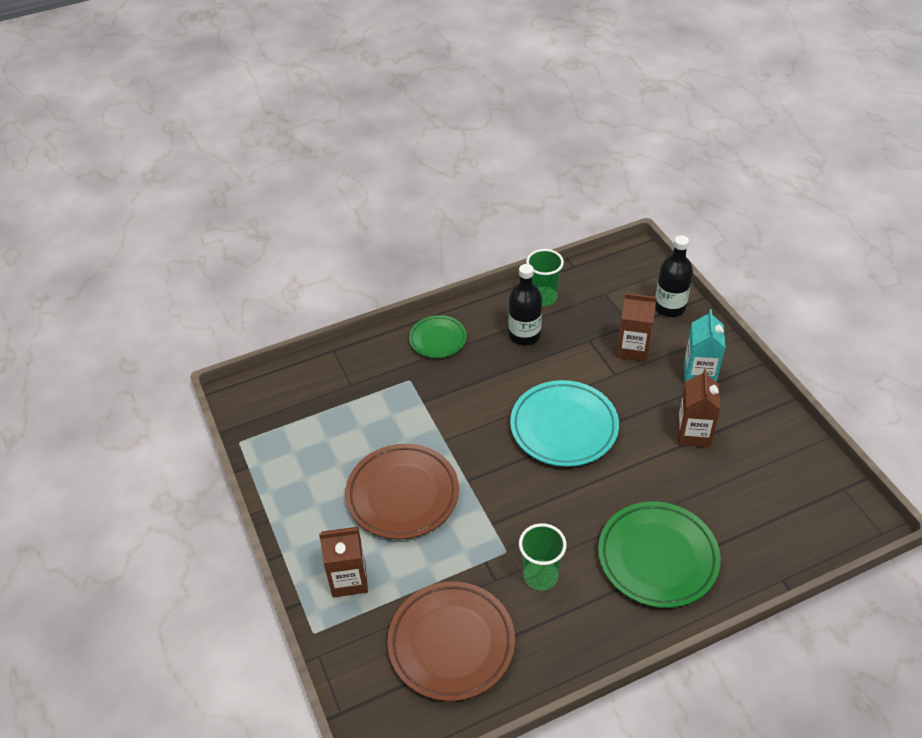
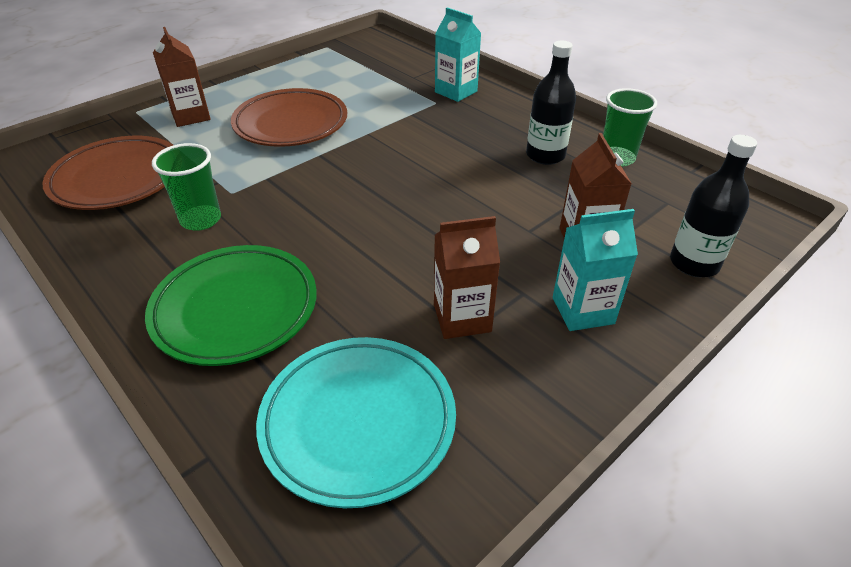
camera: 70 degrees right, 5 degrees down
green plate [409,315,467,358] -> none
turquoise plate [510,380,619,467] -> turquoise plate moved to [256,337,456,508]
none -> turquoise carton [435,7,481,102]

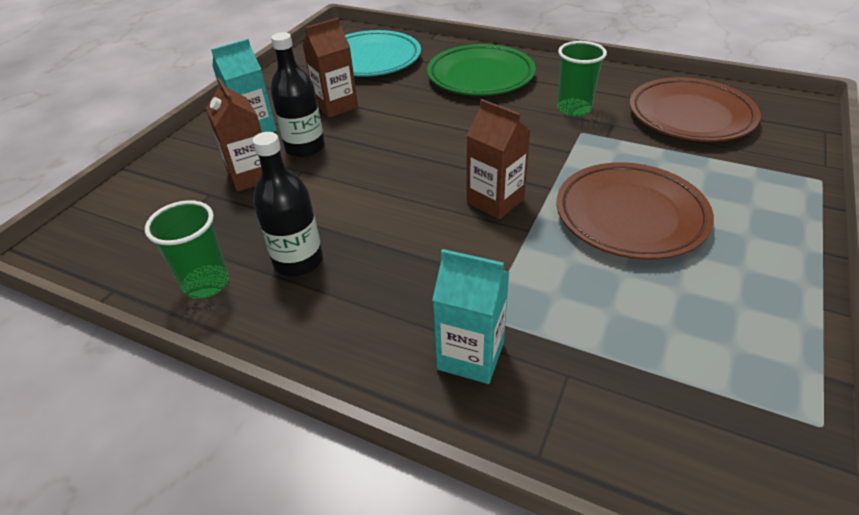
camera: 160 degrees right, 0 degrees up
brown carton [153,27,211,127] -> brown carton moved to [466,99,531,219]
black bottle [670,135,757,277] -> black bottle moved to [271,32,325,158]

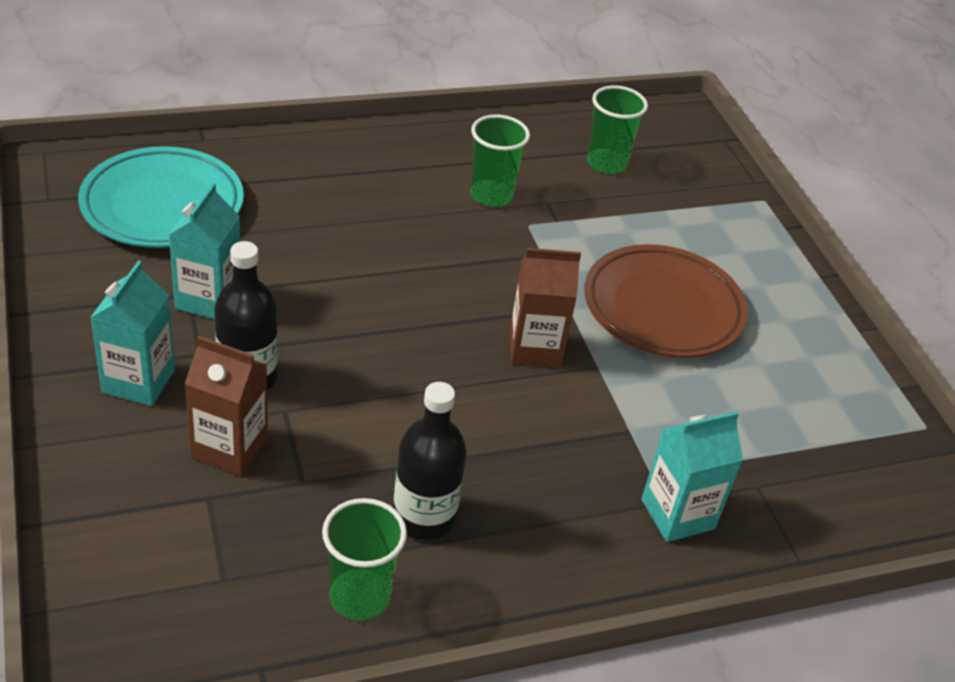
camera: 50 degrees left, 0 degrees up
brown carton [302,18,358,118] -> turquoise carton [169,183,240,319]
green plate [427,44,536,96] -> none
brown plate [630,77,761,142] -> green cup [587,85,648,174]

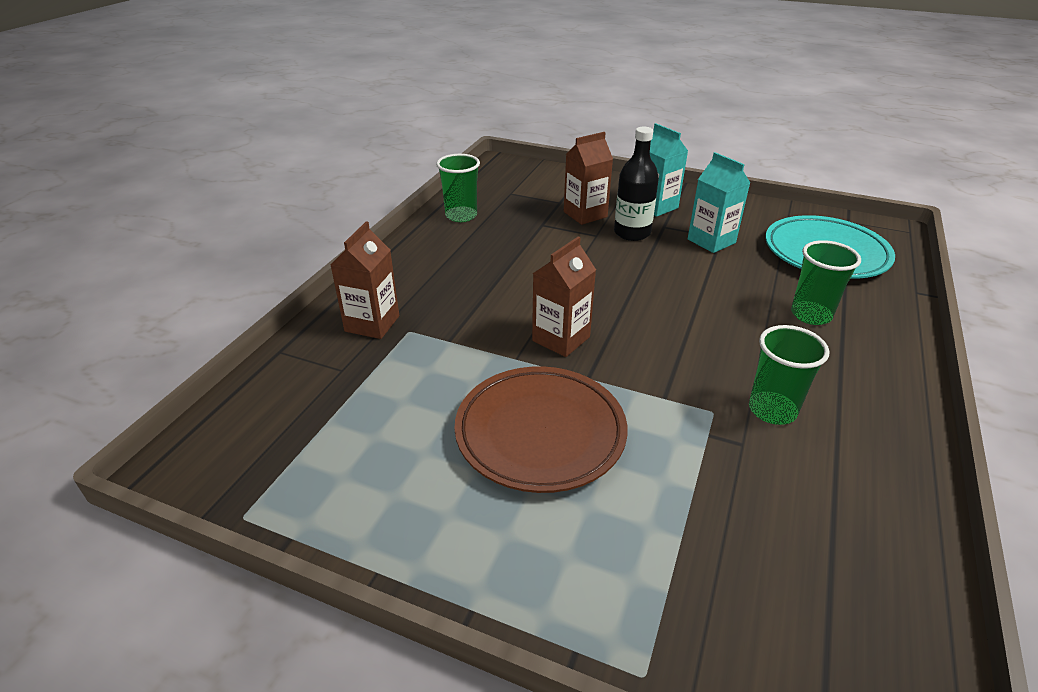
camera: 135 degrees right, 5 degrees down
black bottle [393,382,467,540] -> none
green cup [587,85,648,174] -> green cup moved to [791,240,861,325]
turquoise carton [641,411,743,542] -> brown carton [330,222,399,339]

